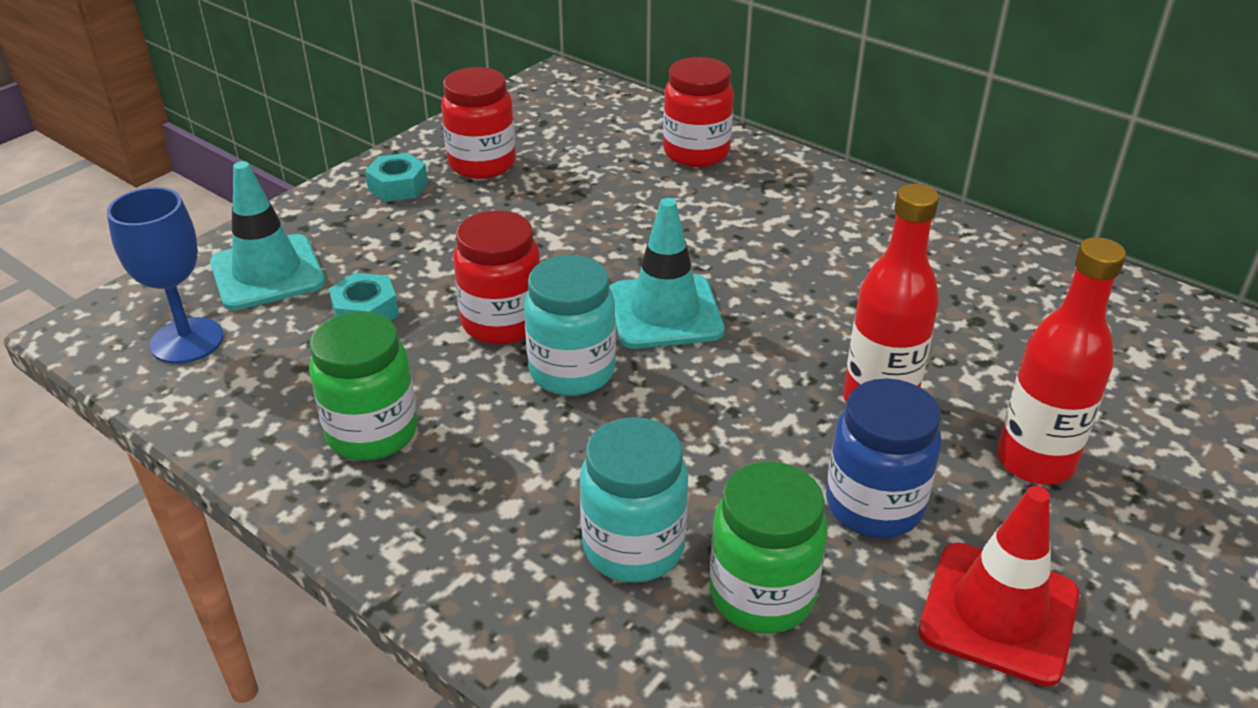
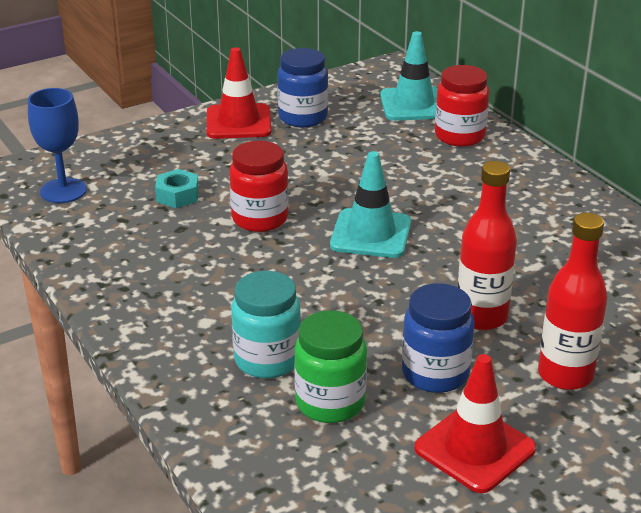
camera: 20 degrees right, 5 degrees down
turquoise traffic cone [210,161,325,311] -> turquoise traffic cone moved to [380,31,438,121]
green jar [309,311,417,461] -> none
turquoise nut [365,153,428,202] -> red traffic cone [207,47,271,139]
red jar [441,67,516,179] -> blue jar [277,48,328,127]
turquoise jar [524,255,616,396] -> none

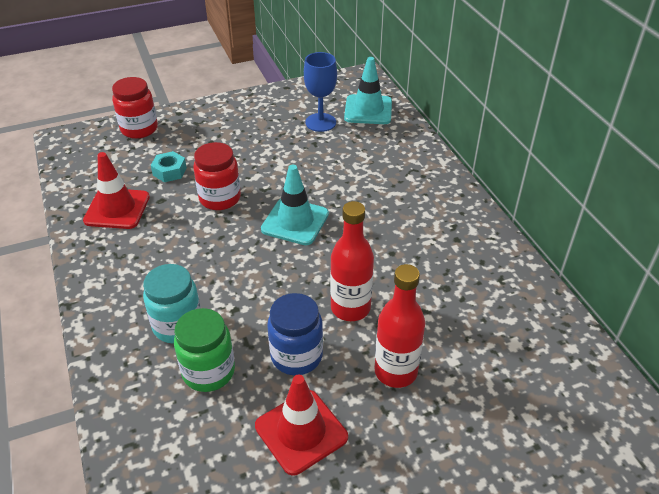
camera: 10 degrees right, 10 degrees up
blue goblet [28,88,87,203] -> blue goblet moved to [304,52,337,132]
red traffic cone [207,47,271,139] -> red traffic cone moved to [83,152,150,229]
blue jar [277,48,328,127] -> none
red jar [435,65,489,147] -> red jar moved to [112,77,158,139]

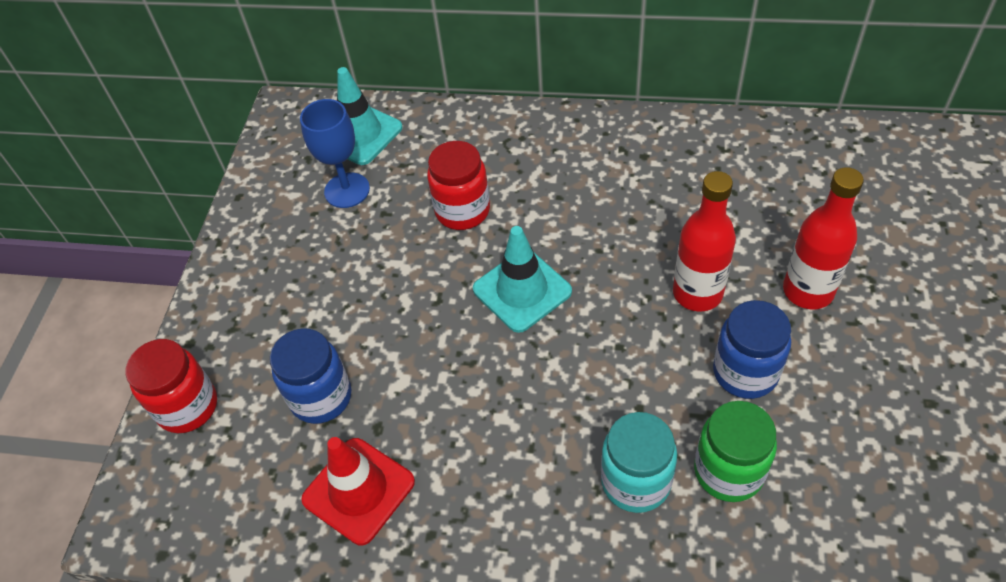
camera: 55 degrees left, 10 degrees up
turquoise nut [151,151,187,182] -> blue jar [270,328,351,424]
red jar [193,142,241,210] -> red jar moved to [427,141,490,230]
red traffic cone [255,375,348,475] -> none

